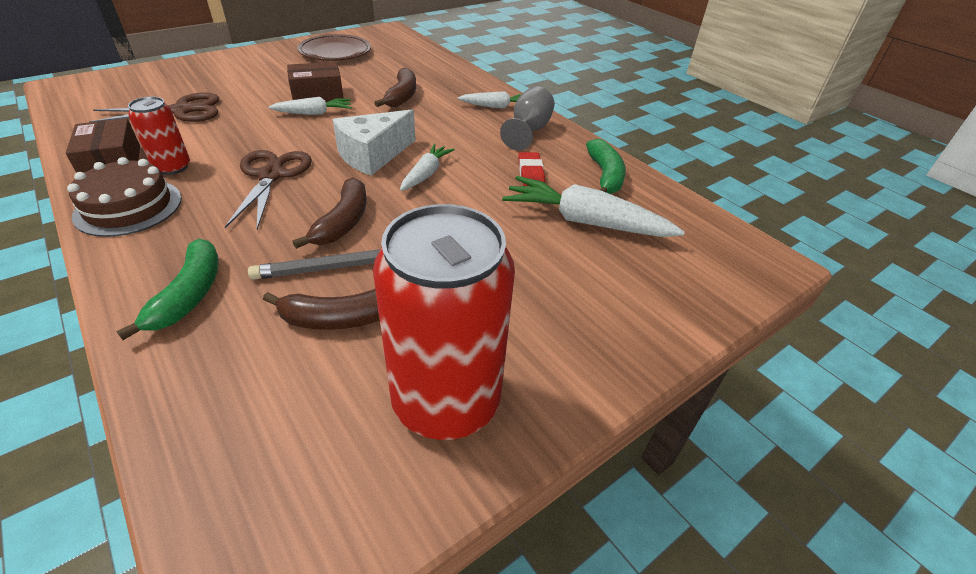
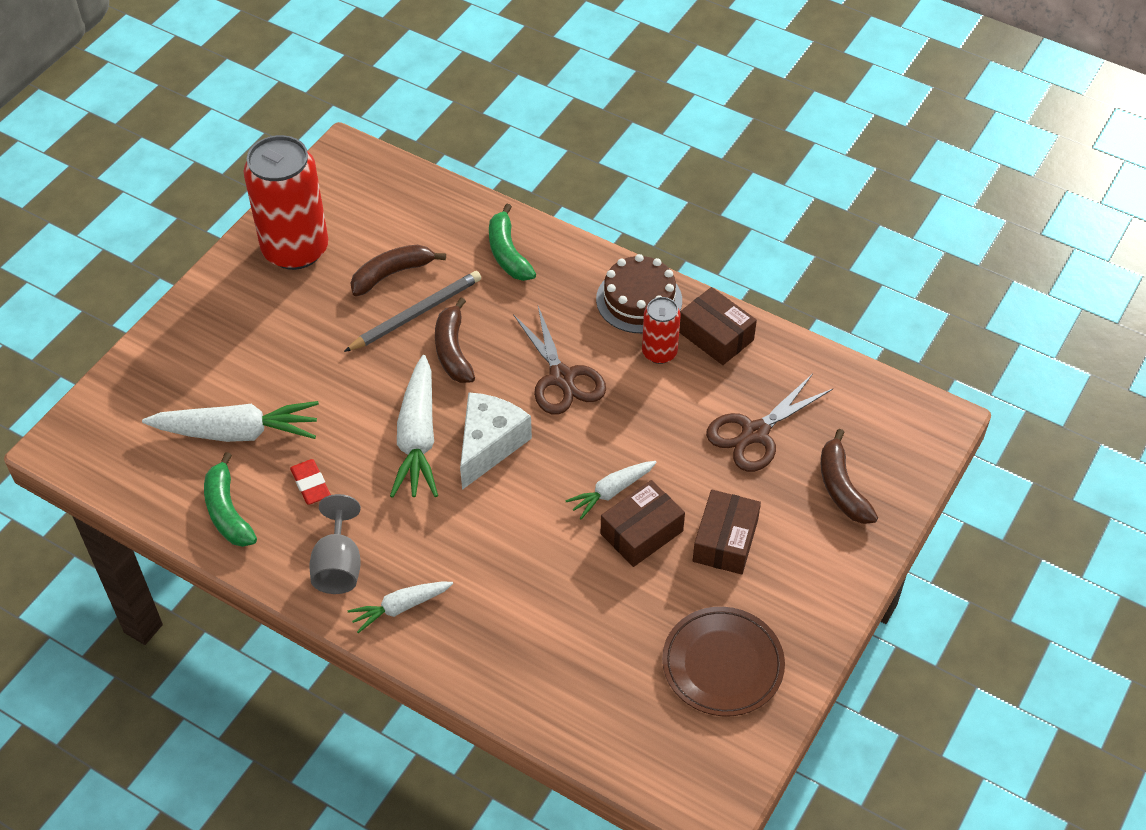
camera: 160 degrees right, 10 degrees up
brown banana [375,68,416,107] -> brown banana moved to [821,429,878,524]
white carrot [400,144,455,191] -> white carrot [390,355,438,498], size x1.74
none -> brown box [693,490,761,574]

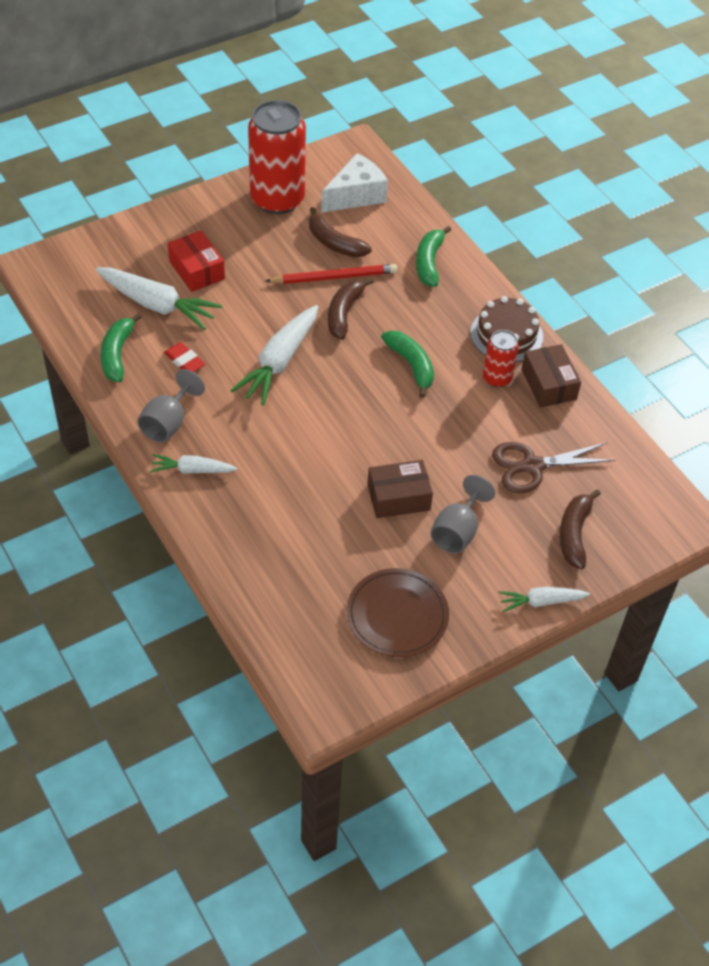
camera: 25 degrees right, 0 degrees up
red eraser [290,459,331,505] -> red eraser turned 45 degrees counterclockwise [164,342,206,372]
grey pencil [344,271,481,352] -> red pencil [265,264,397,284]
brown banana [350,245,446,296] -> brown banana turned 135 degrees counterclockwise [309,207,372,257]
white cheese [460,392,532,490] -> white cheese moved to [321,153,388,213]
brown scissors [513,306,606,415] -> green banana [381,331,434,398]
white carrot [565,461,657,519] -> white carrot moved to [498,587,590,612]
brown box [693,490,761,574] -> grey goblet [430,475,495,553]
none -> red box [168,231,225,292]

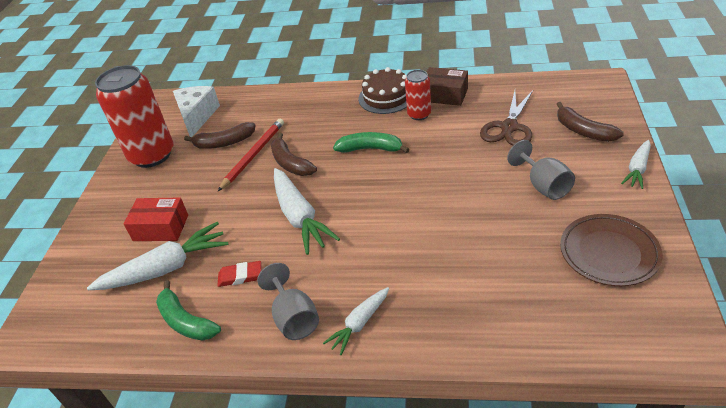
camera: 45 degrees left, 10 degrees down
brown box [367,460,433,518] -> none
green banana [416,226,451,287] -> none

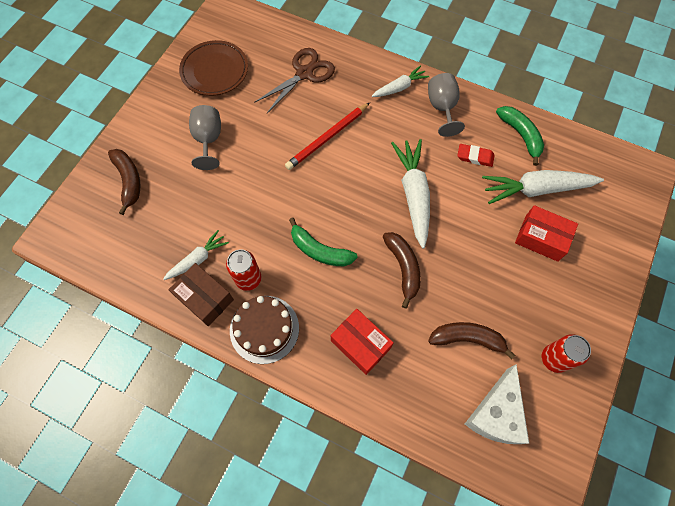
camera: 165 degrees left, 25 degrees up
red can [95,65,173,168] -> red can [542,334,591,373], size x0.50
red pencil [218,119,284,191] -> red pencil moved to [285,103,370,170]
brown scissors [480,90,533,146] -> brown scissors moved to [254,48,335,113]
white carrot [621,140,651,189] -> white carrot moved to [163,230,229,280]
none -> red box [331,309,394,375]

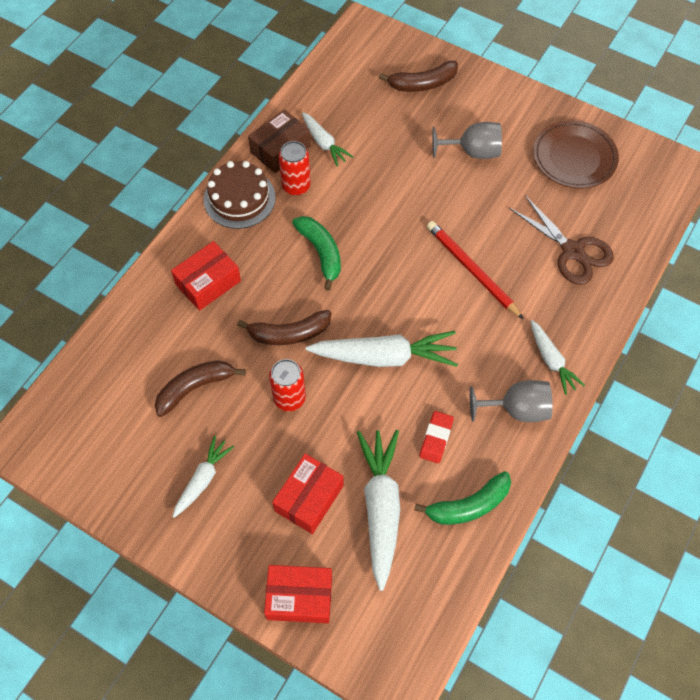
camera: 95 degrees right, 5 degrees down
green banana [289,217,358,266] -> green banana turned 120 degrees clockwise [292,216,341,291]
brown banana [428,322,515,359] -> brown banana turned 135 degrees counterclockwise [155,360,246,417]
white cheese [465,364,529,444] -> none
red can [542,334,591,373] -> red can moved to [269,359,306,411]
none -> white carrot [172,436,234,518]
none -> red box [264,565,332,623]

